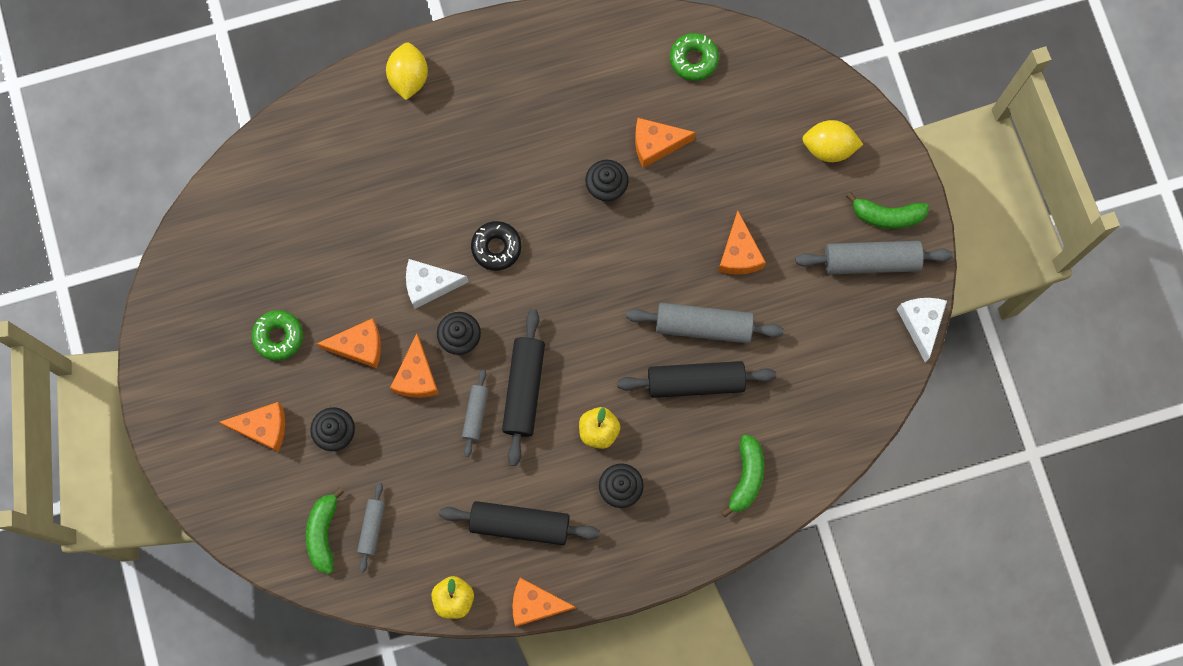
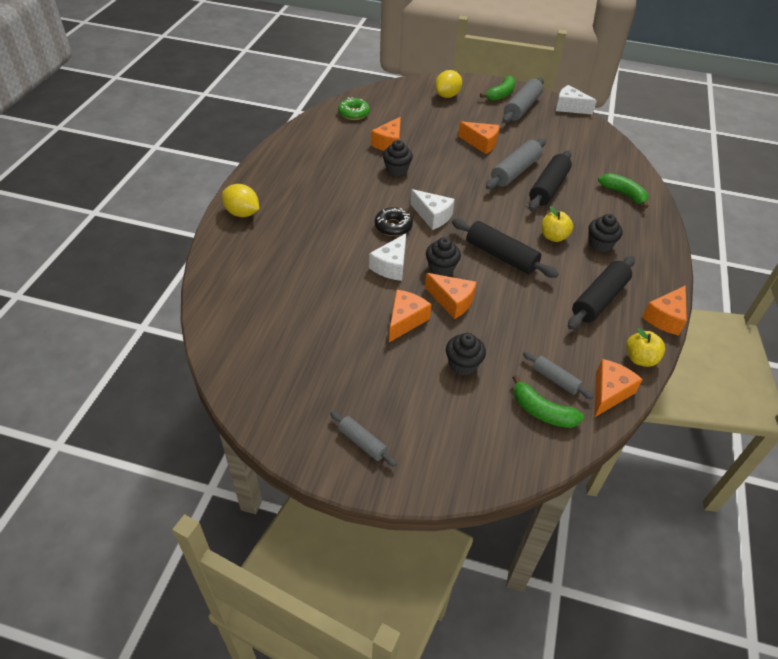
camera: 60 degrees left, 30 degrees down
orange cheese [219,402,285,452] -> orange cheese moved to [594,359,643,418]
green donut [252,310,303,361] -> none
grey rolling pin [462,369,489,457] -> grey rolling pin moved to [330,411,397,467]
none -> white cheese [410,189,455,230]

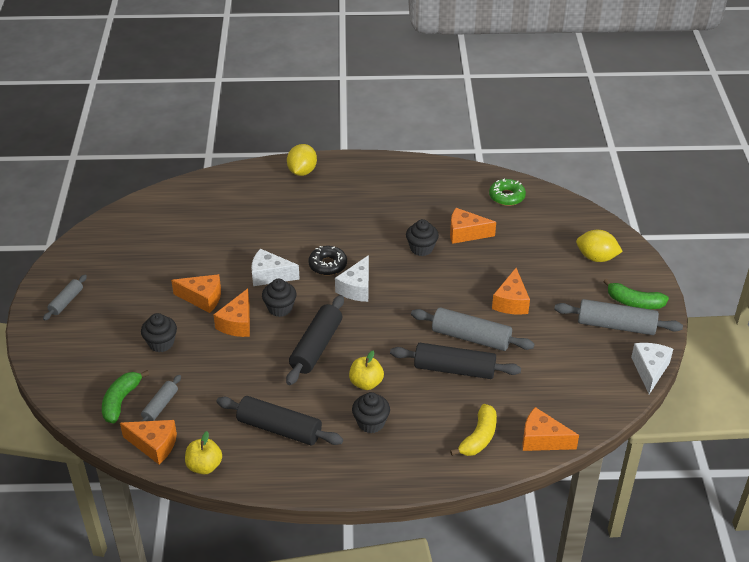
camera: 75 degrees right, 5 degrees down
green banana [598,173,649,208] -> yellow banana [450,404,497,456]
orange cheese [642,285,687,336] -> orange cheese moved to [522,407,579,451]

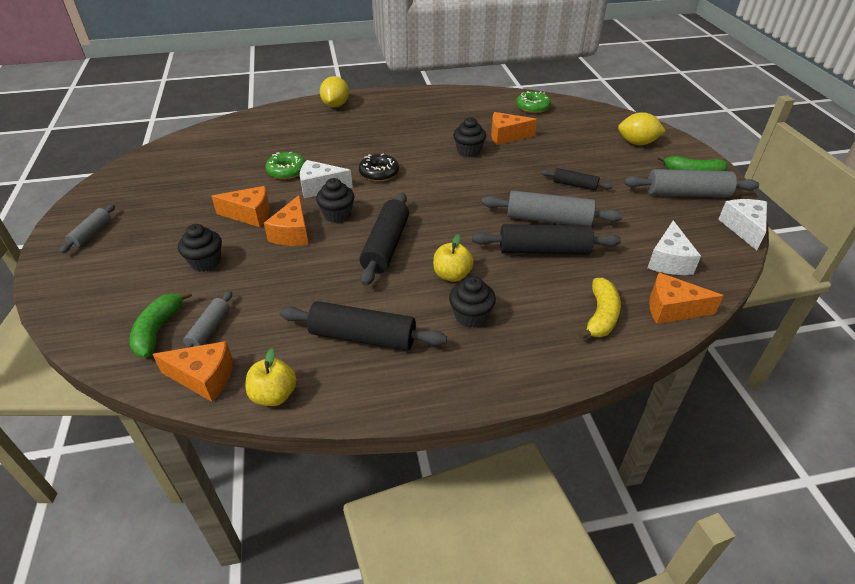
camera: 10 degrees left, 0 degrees up
white cheese [335,255,369,302] -> white cheese moved to [648,220,701,275]
orange cheese [492,268,530,315] -> black rolling pin [541,168,613,191]
none -> green donut [265,152,306,180]

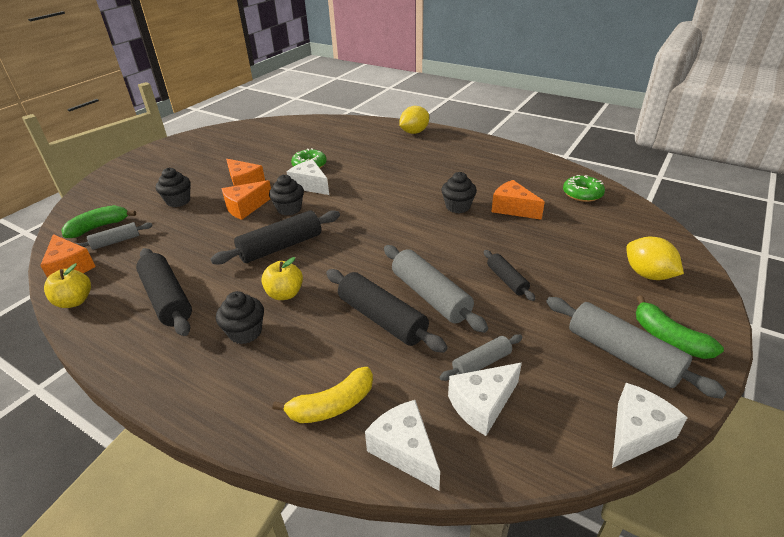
camera: 45 degrees right, 5 degrees down
grey rolling pin [59,204,115,253] -> grey rolling pin moved to [439,334,522,381]
black donut [359,153,399,182] -> none
orange cheese [649,273,724,324] -> white cheese [365,400,440,491]

